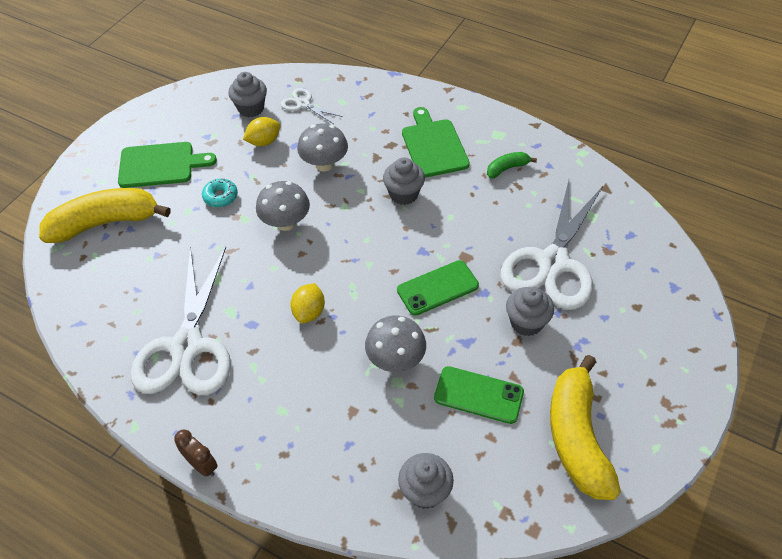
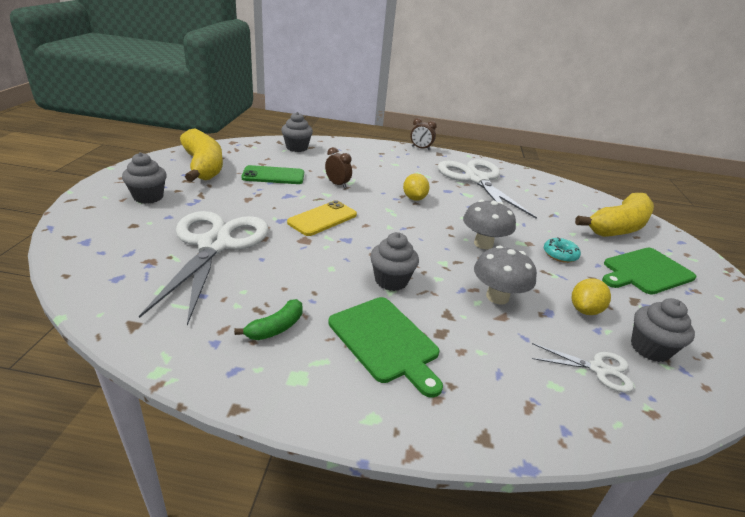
camera: 155 degrees right, 20 degrees down
grey mushroom [365,316,426,372] -> brown clock [325,147,352,188]
green phone [397,260,479,315] -> yellow phone [287,200,357,236]
grey cupcake [506,287,554,336] -> grey cupcake moved to [122,152,167,204]

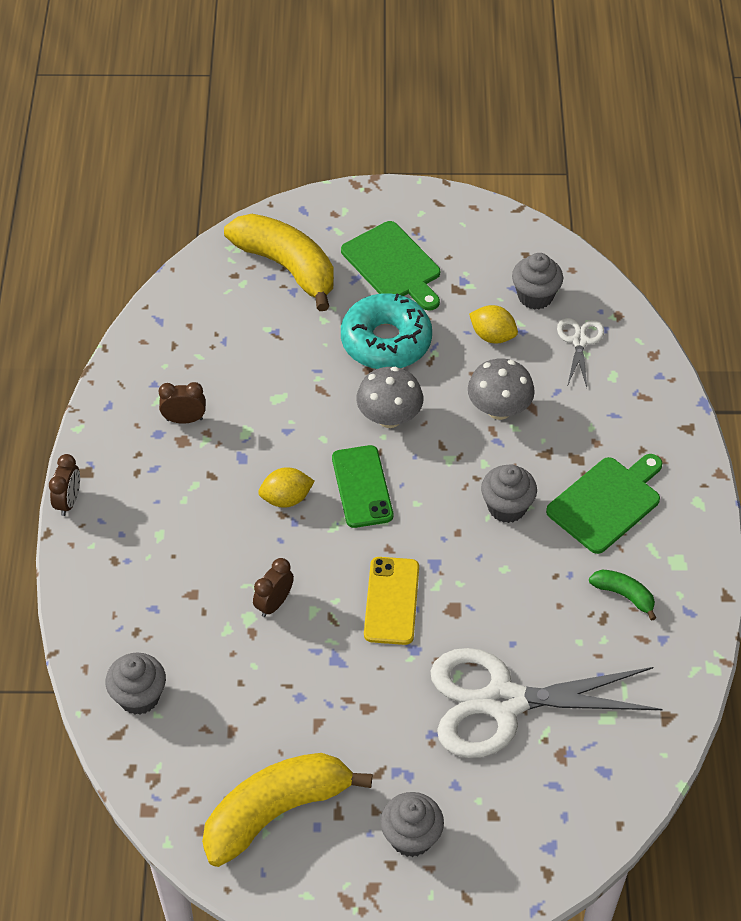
camera: 95 degrees left, 20 degrees up
green phone [242,165,304,184] -> green phone moved to [332,445,393,528]
yellow phone [287,200,357,236] -> yellow phone turned 60 degrees clockwise [364,557,419,645]
white scissors [438,159,537,219] -> brown clock [159,382,206,424]
turquoise donut [544,237,581,263] -> turquoise donut [341,293,432,369], size x2.07

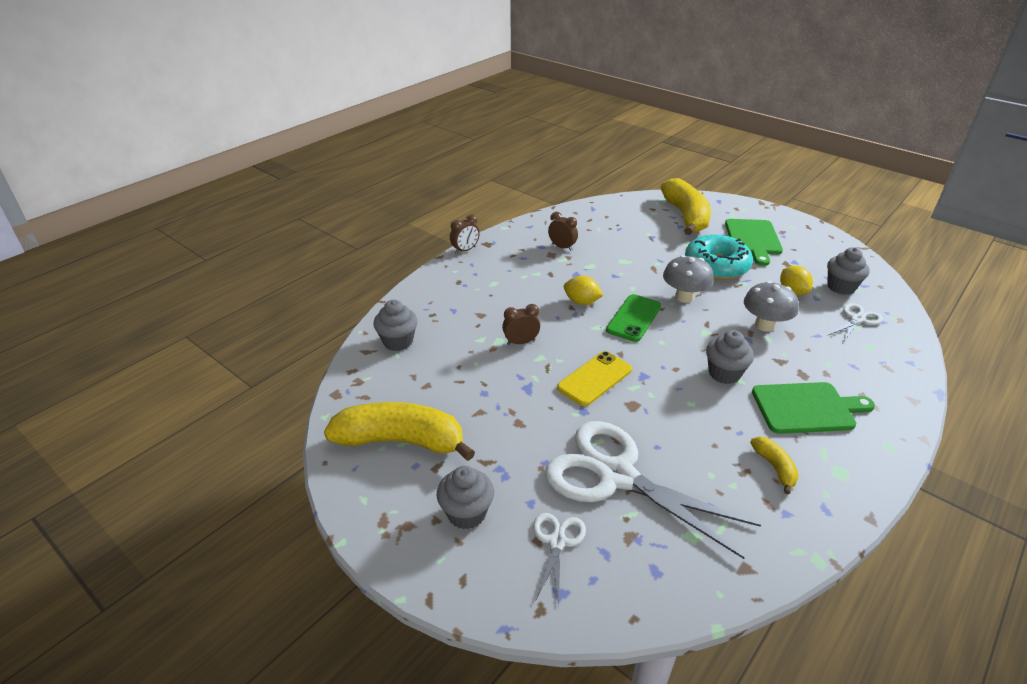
camera: 40 degrees right, 15 degrees down
green banana [589,569,656,621] -> yellow banana [750,436,799,494]
none -> white scissors [533,513,586,604]

